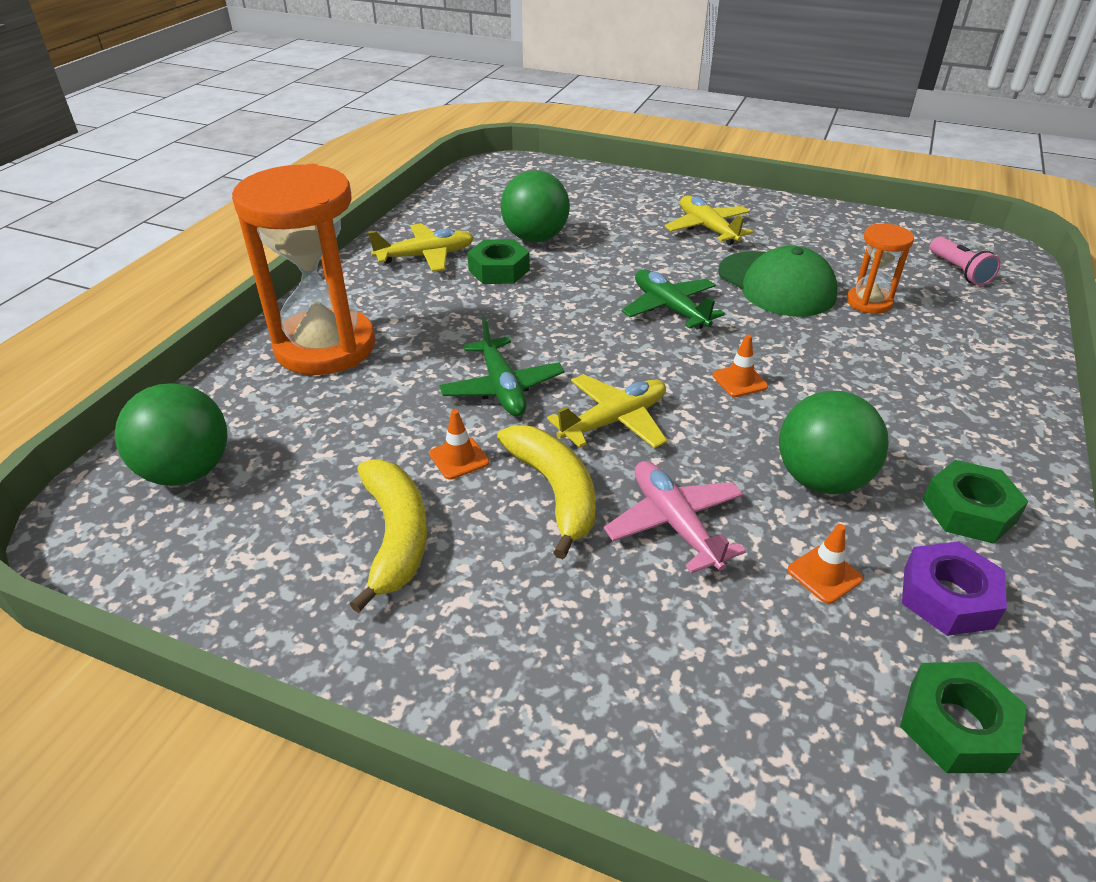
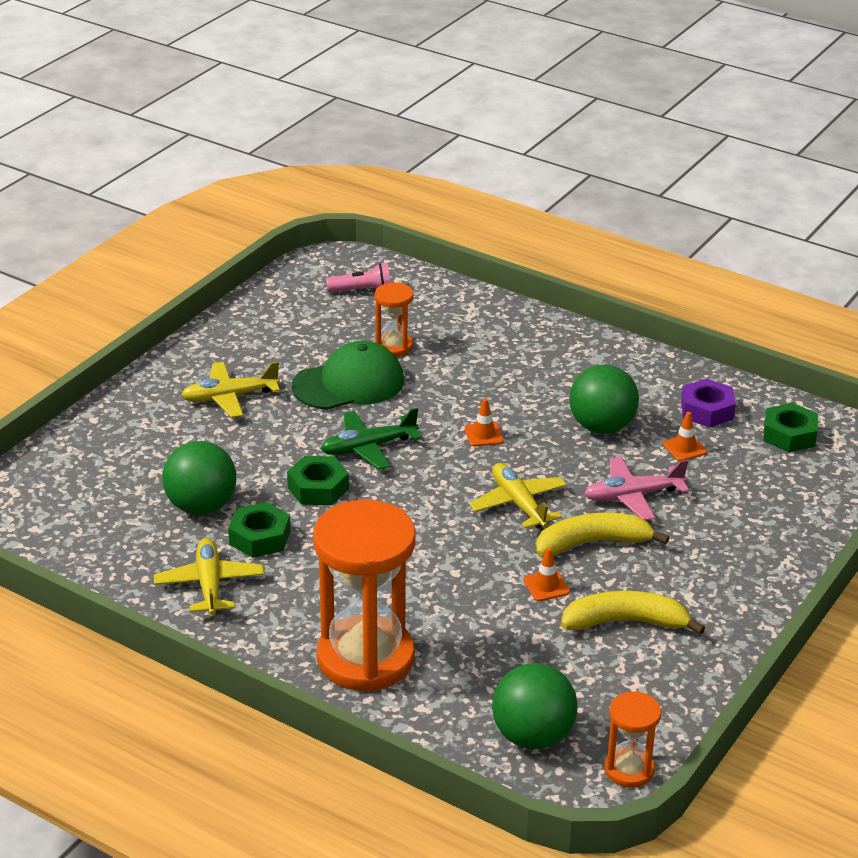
camera: 80 degrees left, 5 degrees down
green plane [439,317,564,416] -> none
green nut [922,460,1029,544] -> green nut moved to [287,456,349,505]
none -> orange hourglass [604,691,661,788]

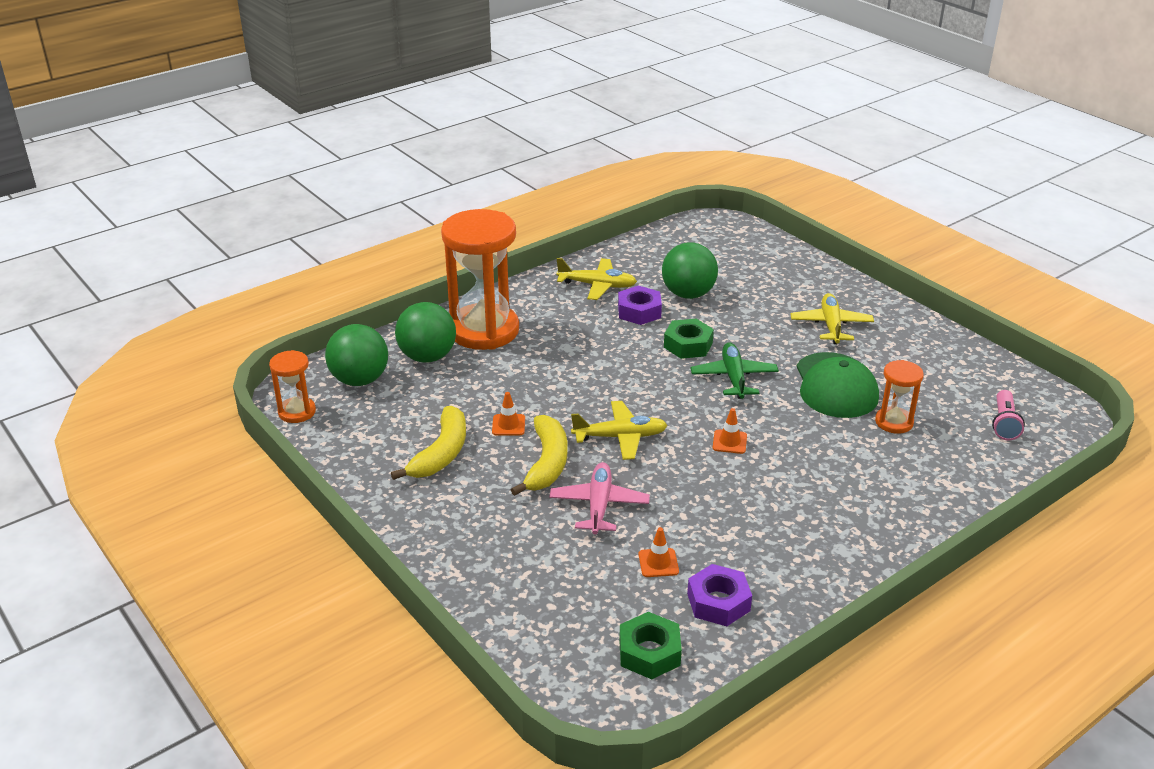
camera: 110 degrees right, 0 degrees up
green nut [228,502,290,558] -> purple nut [618,285,662,325]
green ball [569,365,639,434] -> green ball moved to [395,302,456,362]

